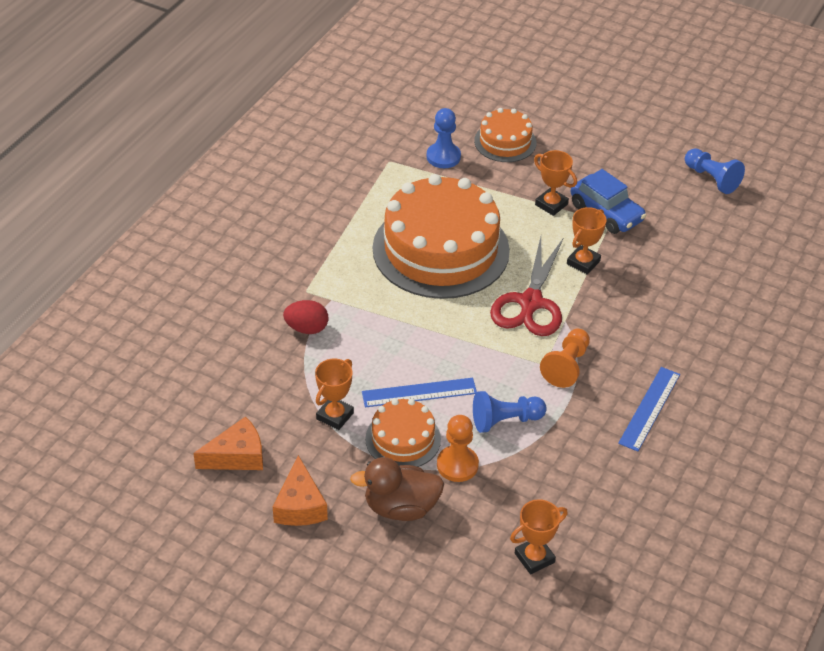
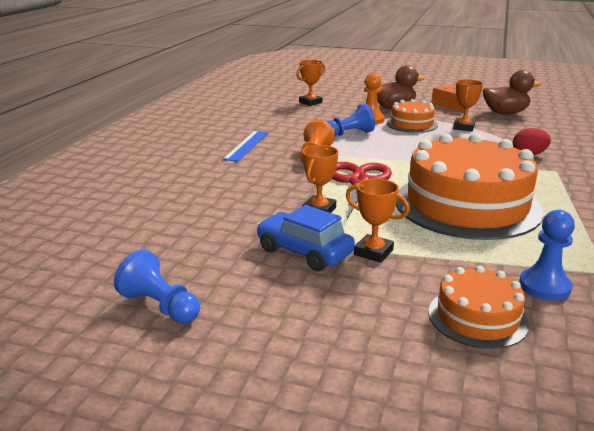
camera: 170 degrees right, 20 degrees down
orange cheese [193,417,263,470] -> brown duck [483,70,542,114]
blue ruler [362,378,477,407] -> none

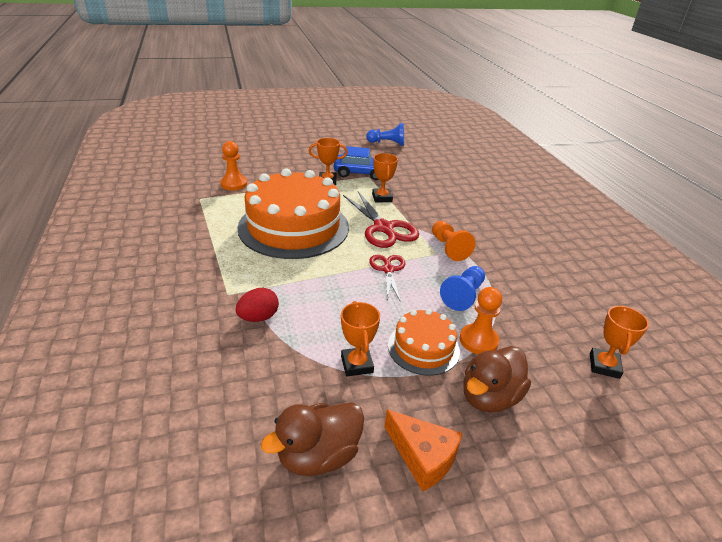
camera: 145 degrees right, 10 degrees up
blue ruler [223,131,269,162] -> none
orange cake [428,266,529,349] -> none
blue pawn [519,210,575,301] -> orange pawn [220,141,247,191]
none -> red scissors [369,255,405,302]

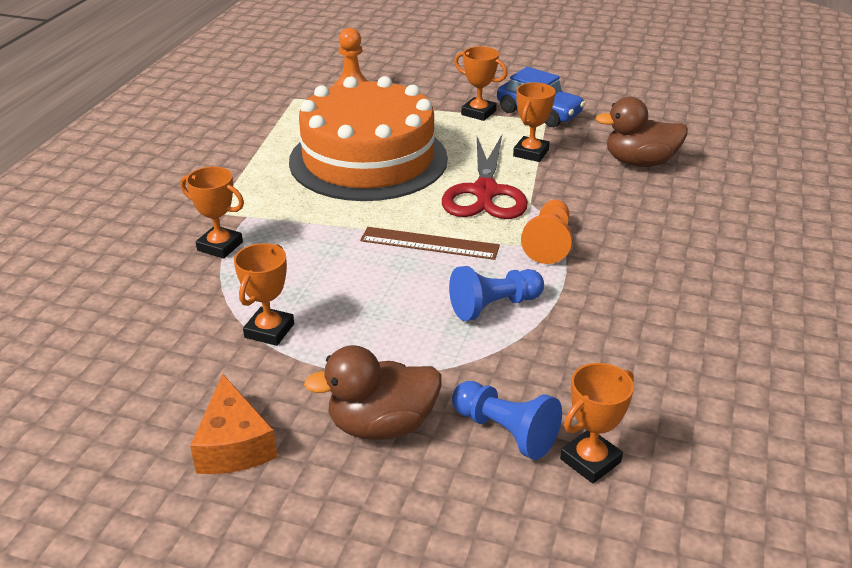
camera: 35 degrees right, 0 degrees up
red egg [236,288,279,322] -> orange trophy [180,167,244,259]
brown duck [261,402,364,476] -> brown duck moved to [596,97,688,167]
blue pawn [366,123,404,146] -> blue pawn moved to [452,381,562,460]
red scissors [369,255,405,302] -> brown ruler [360,227,500,260]
orange cake [388,309,460,376] -> none
orange pawn [460,287,502,354] -> none

